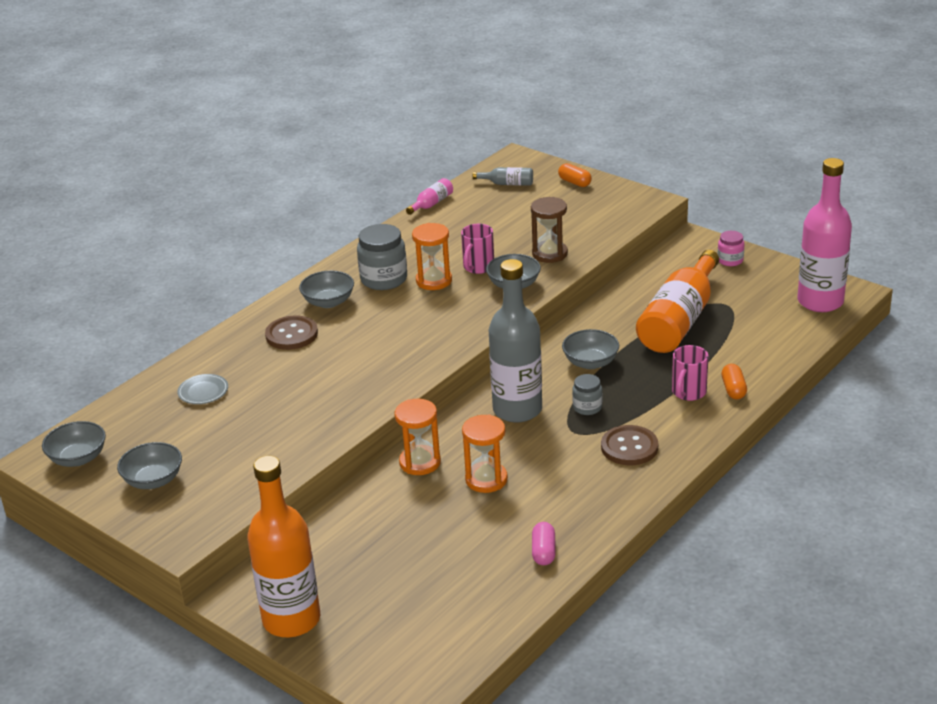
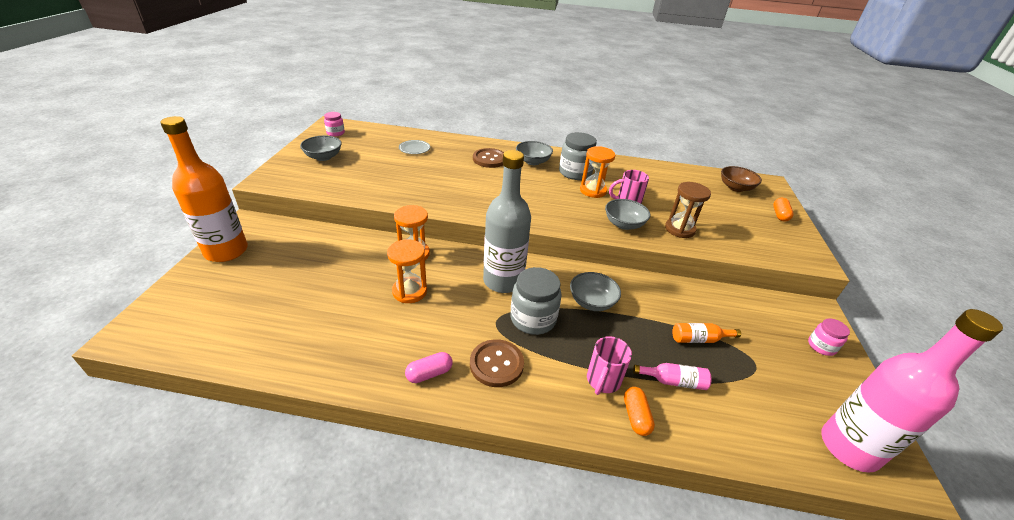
camera: 55 degrees right, 5 degrees up
grey bowl [42,421,106,467] -> pink jar [324,112,345,136]
pink bottle [406,178,453,215] -> pink bottle moved to [633,363,712,390]
grey bottle [473,167,533,186] -> brown bowl [721,166,762,192]
pink capsule [532,522,556,565] -> pink capsule moved to [405,352,453,383]
grey jar [572,374,602,415] -> grey jar [510,267,562,335], size x1.78
orange bottle [636,250,719,353] -> orange bottle [672,323,741,343], size x0.43
pink mug [672,345,708,401] -> pink mug turned 60 degrees counterclockwise [587,336,632,395]
orange capsule [722,364,747,400] -> orange capsule turned 60 degrees counterclockwise [624,387,655,436]

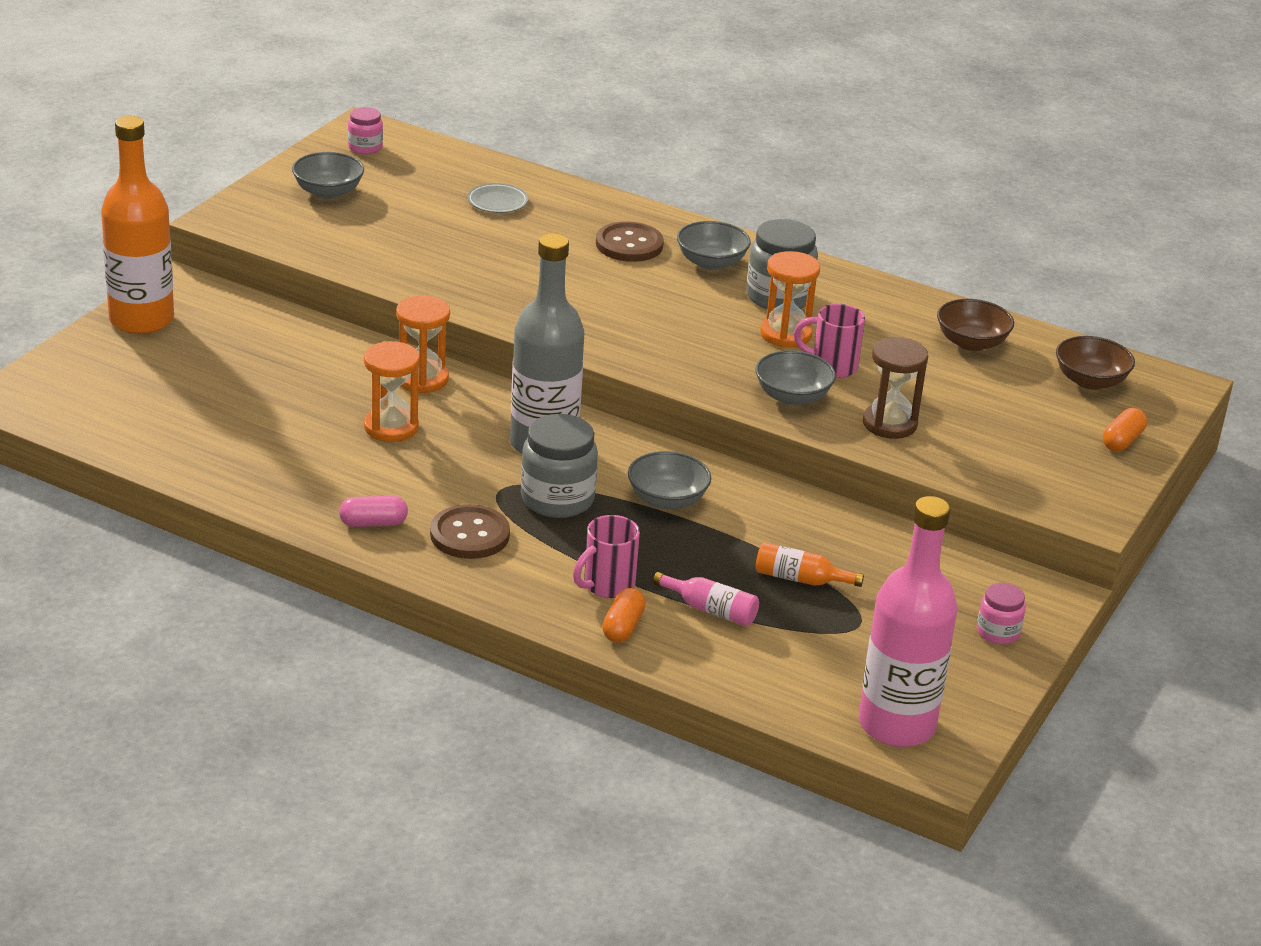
camera: 20 degrees right, 5 degrees down
none -> brown bowl [937,299,1014,351]

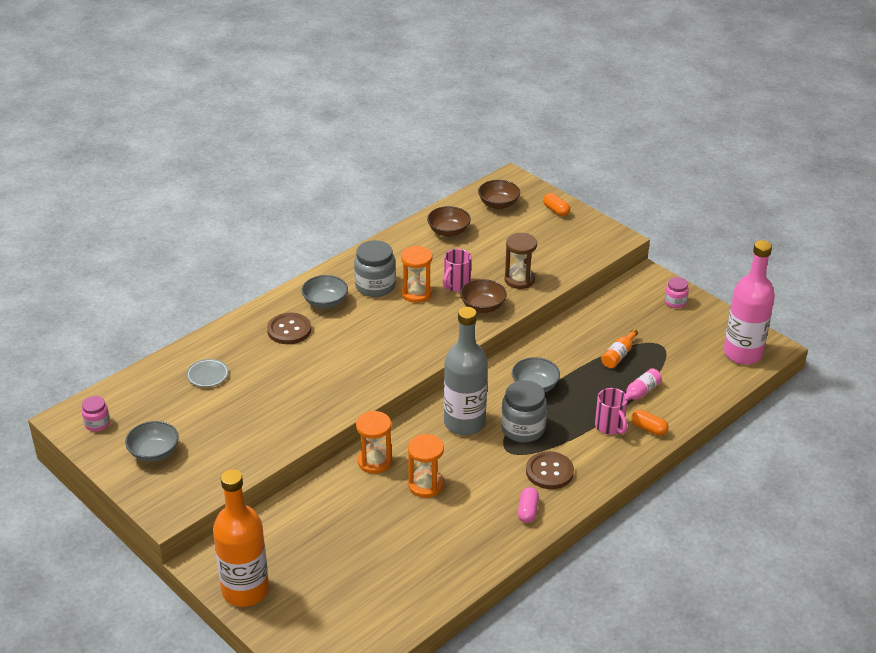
camera: 70 degrees left, 5 degrees up
grey bowl [755,350,836,406] -> brown bowl [460,279,507,313]

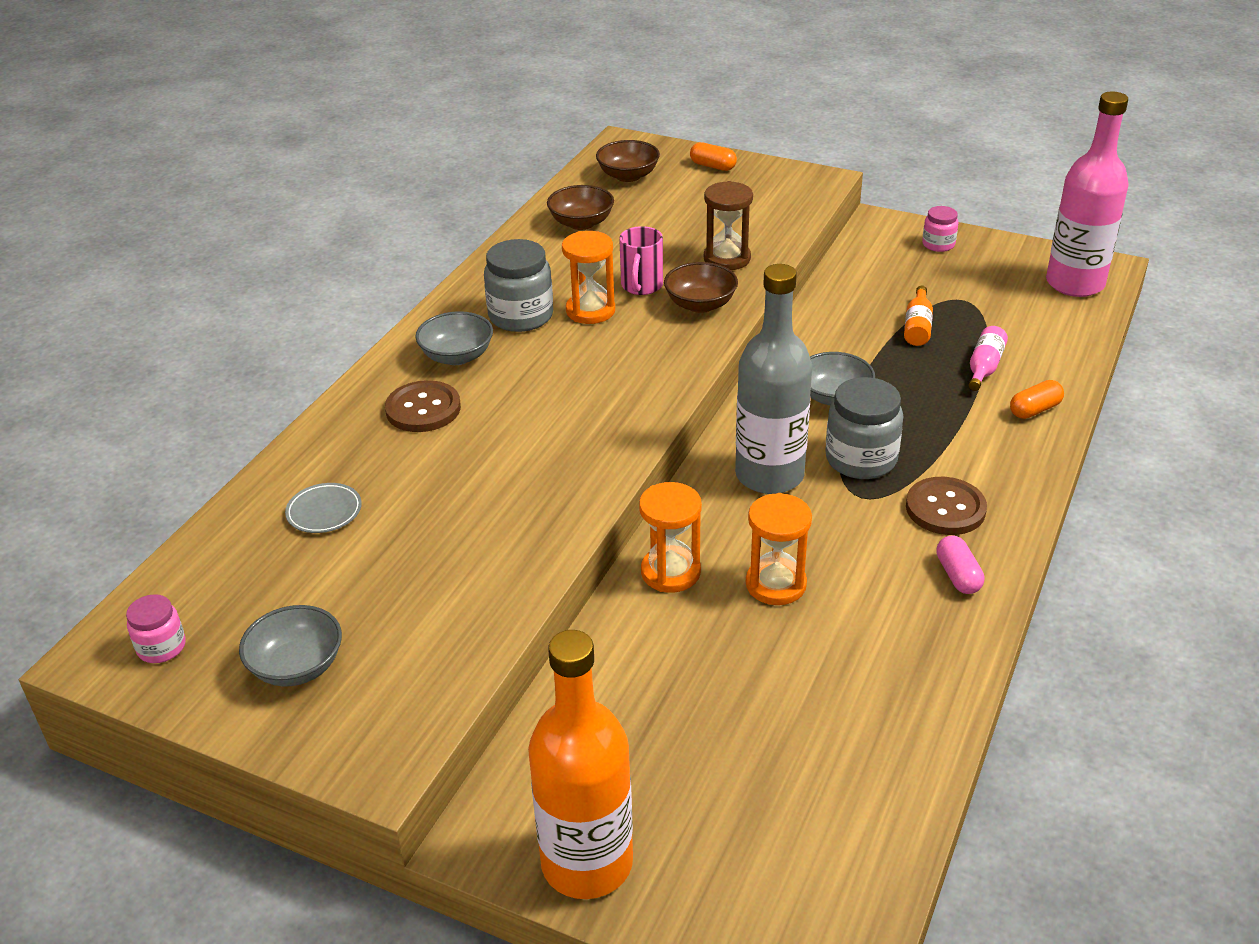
camera: 20 degrees left, 0 degrees up
pink mug [595,388,627,435] -> none
orange capsule [631,410,669,436] -> orange capsule turned 45 degrees counterclockwise [1010,380,1064,419]

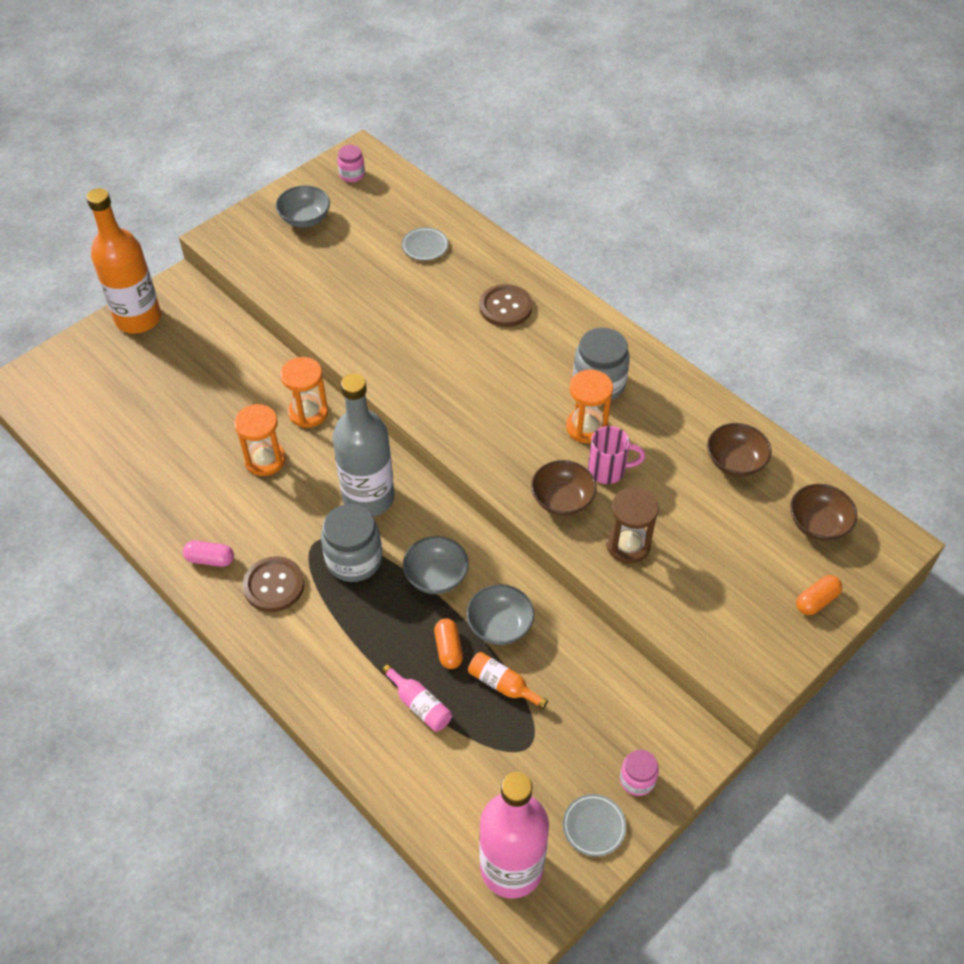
camera: 110 degrees right, 15 degrees up
grey bowl [415,311,493,365] -> grey bowl moved to [466,584,534,645]
pink mug [619,226,663,295] -> pink mug turned 150 degrees clockwise [588,426,646,484]
orange capsule [1010,380,1064,419] -> orange capsule moved to [434,618,463,669]
none -> grey plate [563,794,626,857]

